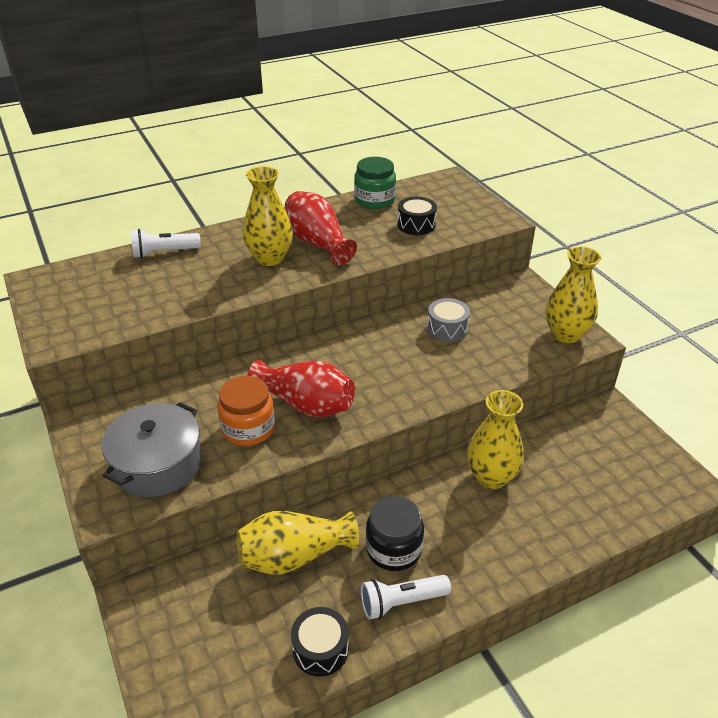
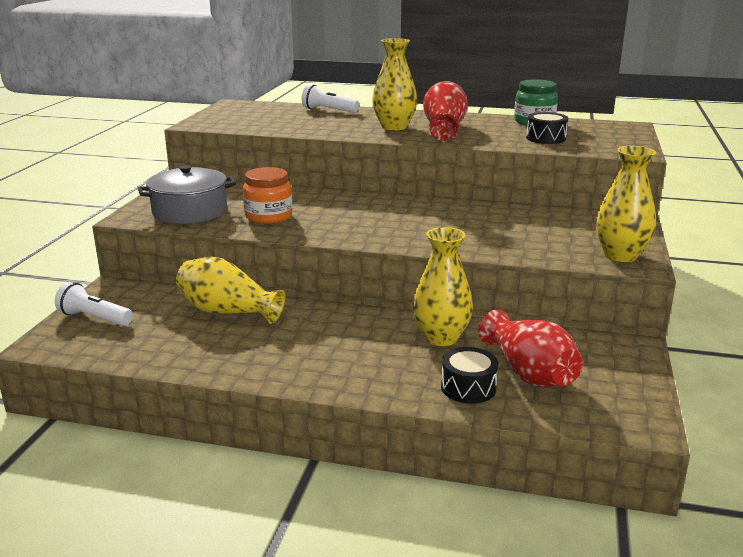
camera: 40 degrees right, 15 degrees down
red vase [247,360,355,417] -> red vase moved to [478,309,583,387]
black drum [291,607,349,677] -> black drum moved to [441,347,498,404]
white flashlight [361,575,451,620] -> white flashlight moved to [55,282,133,326]
black jar [366,496,424,571] -> none
grey drum [427,298,470,342] -> none

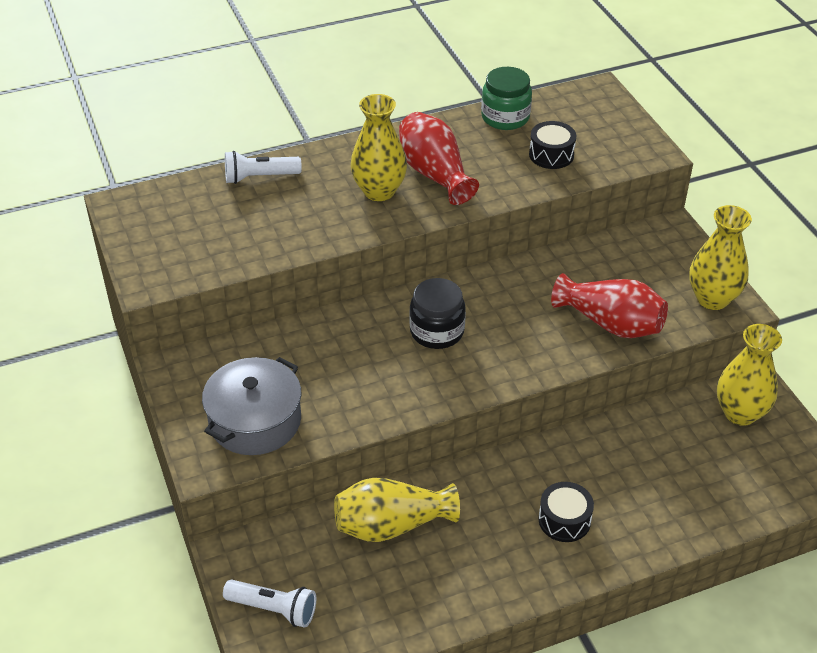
camera: 35 degrees left, 20 degrees up
white flashlight [55,282,133,326] -> white flashlight turned 150 degrees counterclockwise [223,579,316,628]
orange jar [243,167,293,224] -> none
yellow vase [413,227,473,346] -> yellow vase moved to [717,324,782,426]
black drum [441,347,498,404] -> black drum moved to [539,482,594,542]
red vase [478,309,583,387] -> red vase moved to [551,273,668,338]
none -> black jar [409,278,466,349]

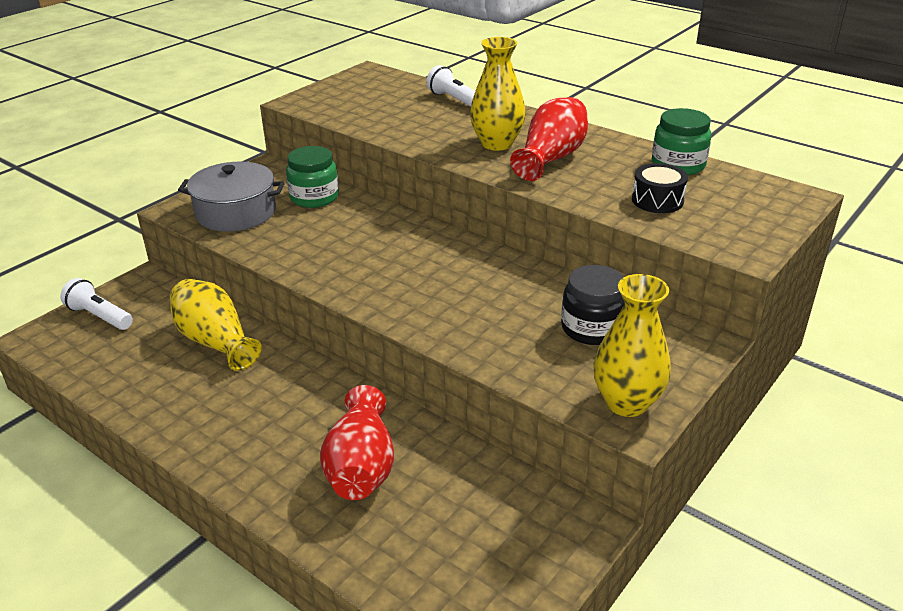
camera: 60 degrees right, 10 degrees down
white flashlight [223,579,316,628] -> white flashlight turned 135 degrees clockwise [60,278,133,330]
black jar [409,278,466,349] -> black jar moved to [561,265,625,345]
black drum [539,482,594,542] -> none
red vase [551,273,668,338] -> red vase moved to [320,385,394,500]
yellow vase [717,324,782,426] -> none
none -> green jar [286,146,339,208]

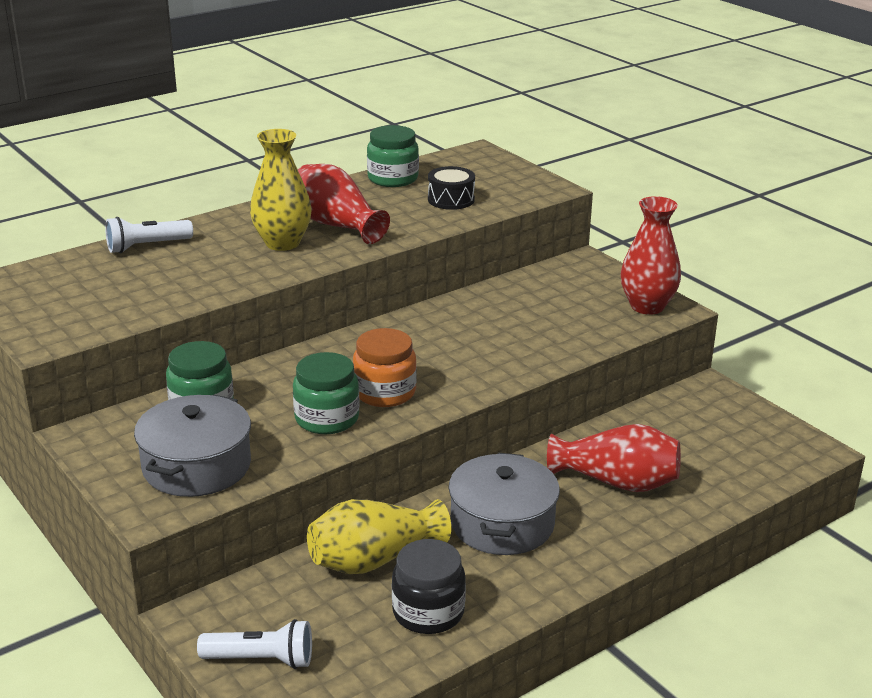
camera: 75 degrees left, 5 degrees down
white flashlight [60,278,133,330] -> white flashlight turned 135 degrees counterclockwise [197,619,312,669]
black jar [561,265,625,345] -> black jar moved to [392,539,466,634]
yellow vase [593,274,671,417] -> red vase [621,196,681,315]
none -> green jar [293,352,360,434]
none -> orange jar [353,328,417,407]
none -> grey pot [449,453,560,555]

